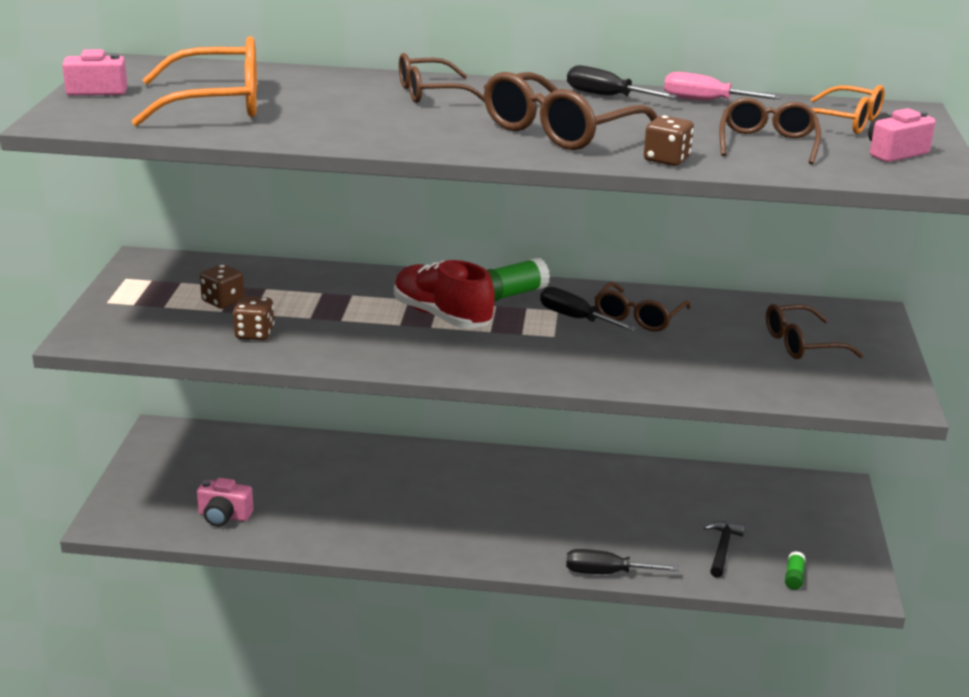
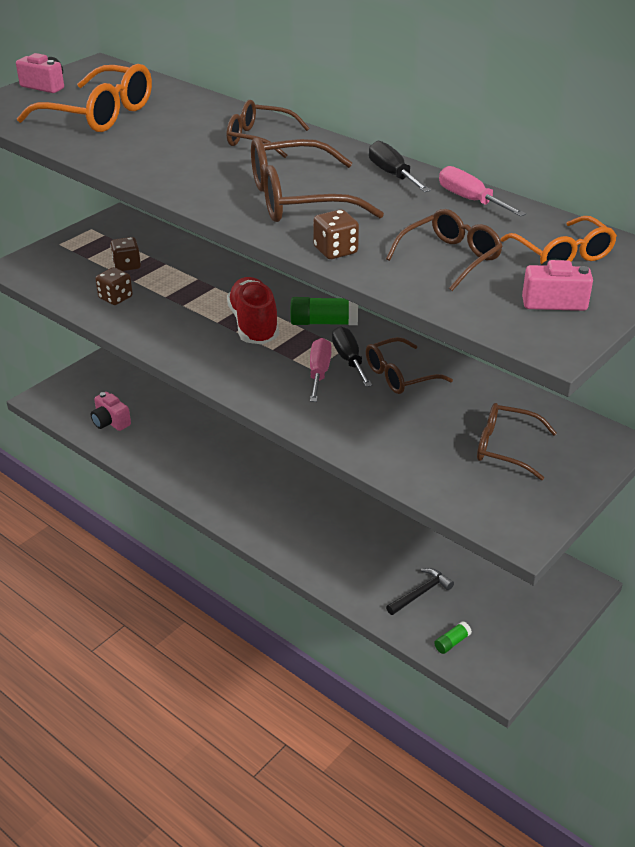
camera: 35 degrees right, 10 degrees up
black screwdriver [566,549,679,574] -> none
none -> pink screwdriver [310,338,332,402]

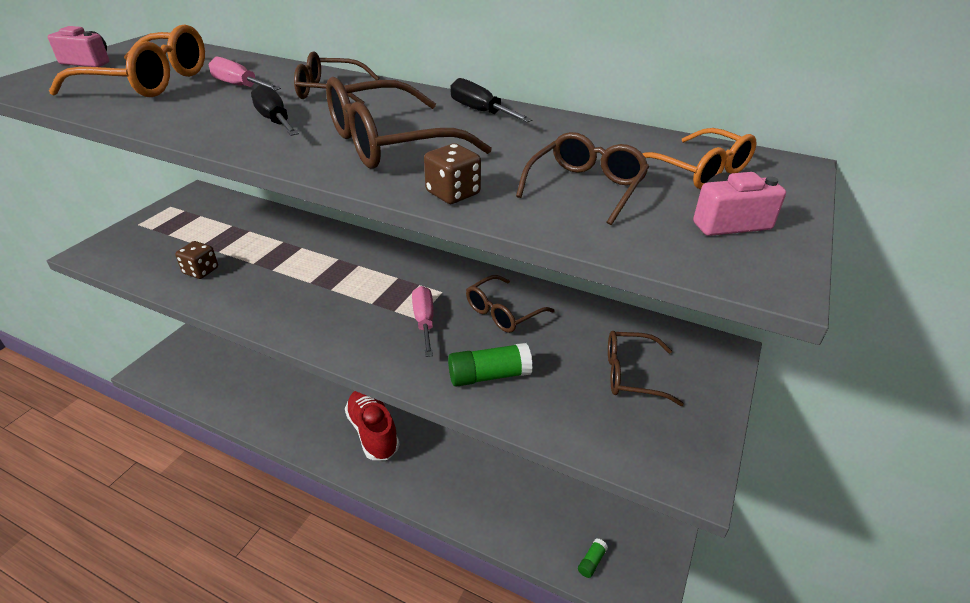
camera: 15 degrees left, 0 degrees up
pink camera [91,392,131,431] -> none
brown dice [110,237,141,271] -> none
red shoe [227,277,279,345] -> red shoe moved to [345,391,400,460]
green glue stick [291,297,358,325] -> green glue stick moved to [448,343,533,387]
black screwdriver [332,326,372,387] -> black screwdriver moved to [251,85,299,136]
black hammer [386,568,454,615] -> none
pink screwdriver [439,166,526,217] -> pink screwdriver moved to [209,57,281,91]

